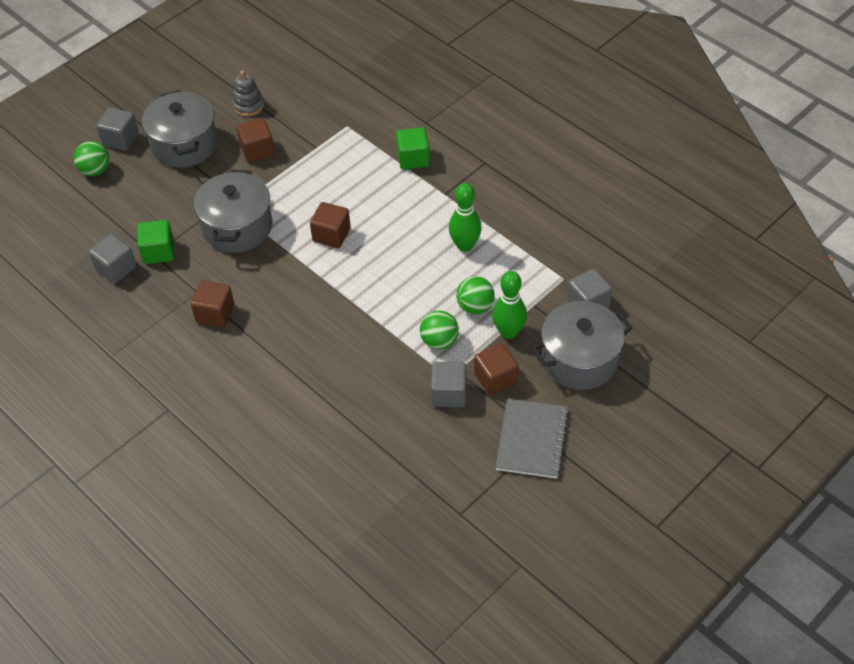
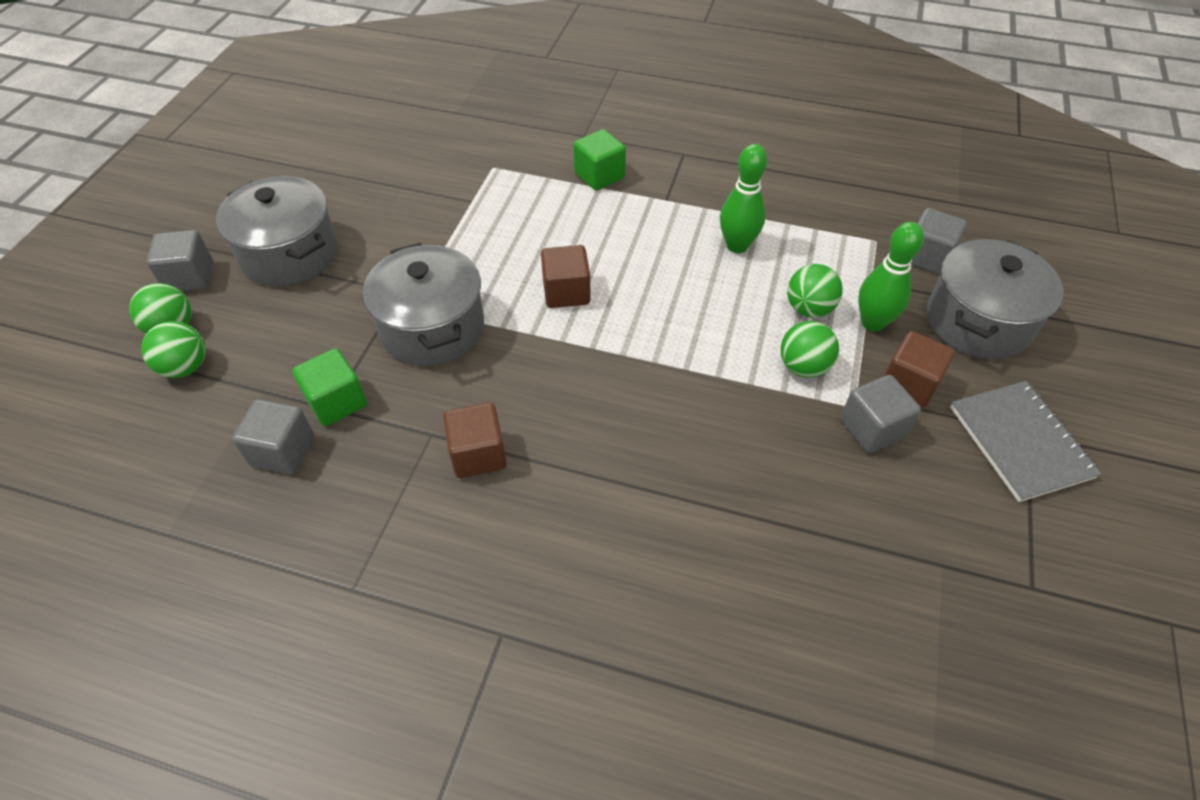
camera: 30 degrees left, 0 degrees up
grey stacking toy [232,71,264,117] -> none
brown cube [236,118,275,163] -> none
none -> green ball [141,321,206,378]

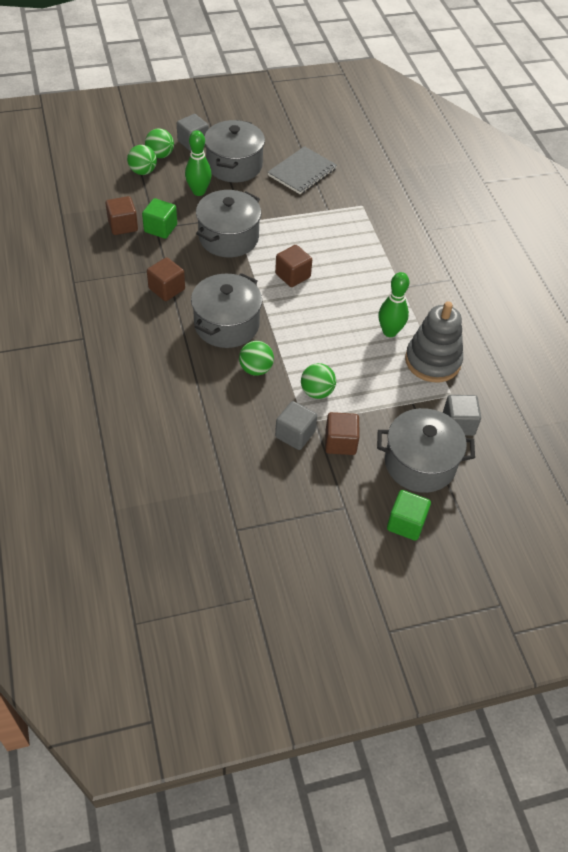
camera: 55 degrees right, 0 degrees up
grey cube [232,399,314,474] -> brown cube [105,196,138,235]
green cube [573,129,626,191] -> green cube moved to [387,490,431,541]
green ball [787,264,843,318] -> green ball moved to [239,341,274,376]
green bowling pin [858,222,924,331] -> green bowling pin moved to [185,130,212,196]
grey notebook [950,381,1101,502] -> grey notebook moved to [268,146,337,194]
none -> grey pot [191,273,262,348]
none -> grey stacking toy [405,302,463,382]

